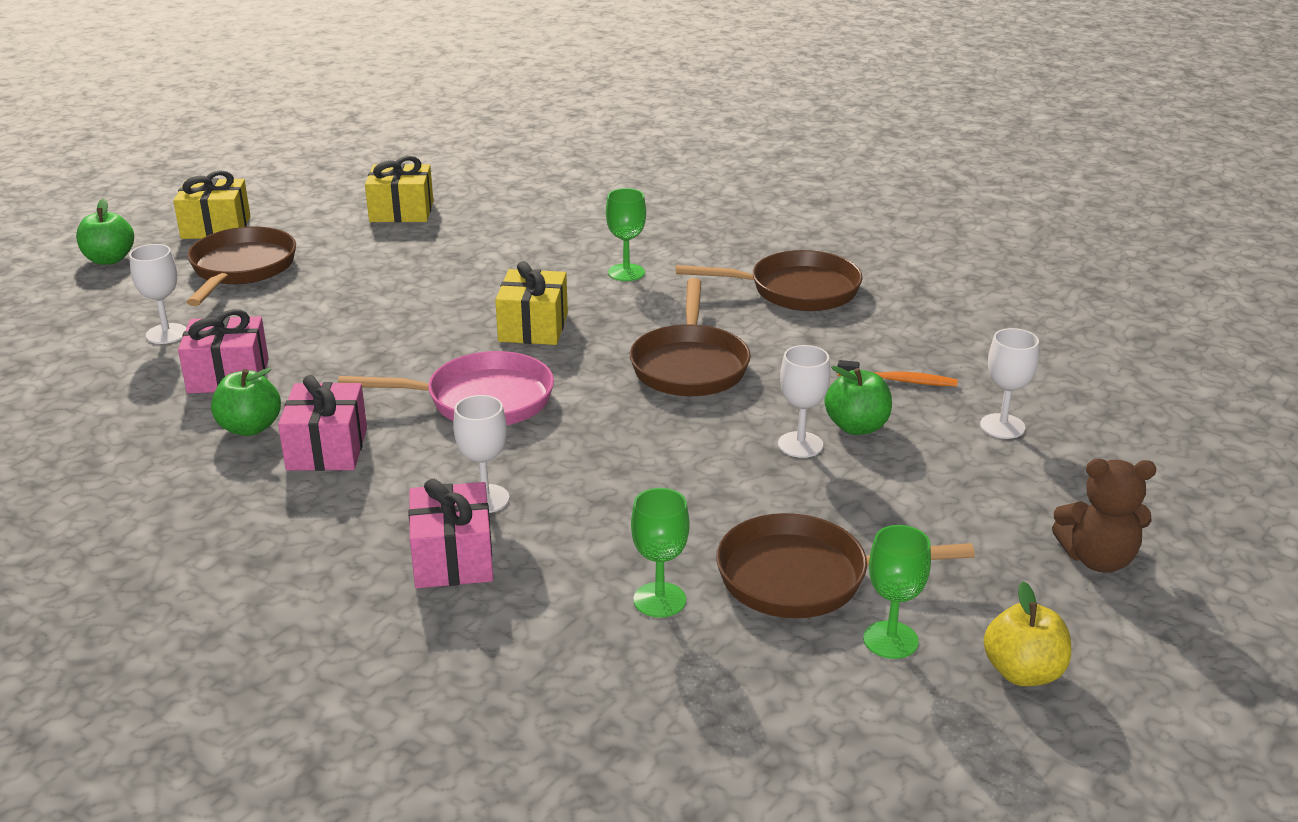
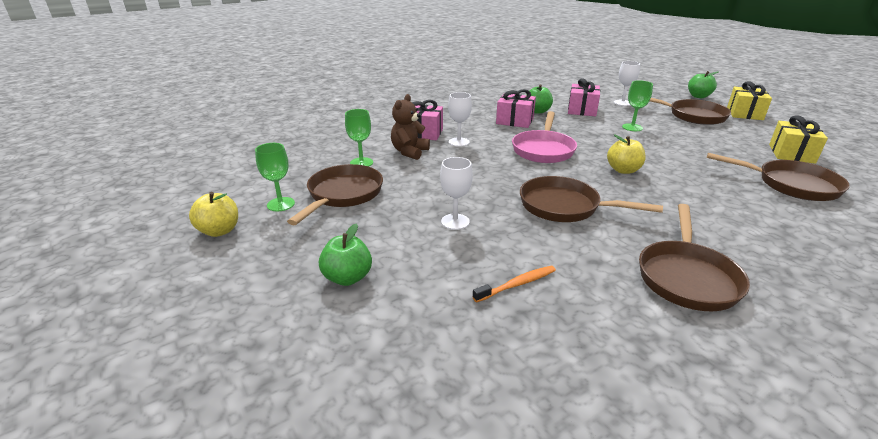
camera: 110 degrees right, 0 degrees up
yellow gift [495,261,568,345] -> yellow apple [607,134,646,174]
green goblet [606,188,646,281] -> green goblet moved to [622,80,653,131]
green apple [825,366,892,435] -> green apple moved to [319,223,372,286]
orange toothbrush [838,360,958,386] -> orange toothbrush turned 150 degrees counterclockwise [473,266,556,302]
white goblet [980,328,1039,439] -> none
brown teddy bear [1052,459,1157,573] -> brown teddy bear moved to [391,94,430,160]
none -> brown pan [707,153,850,201]

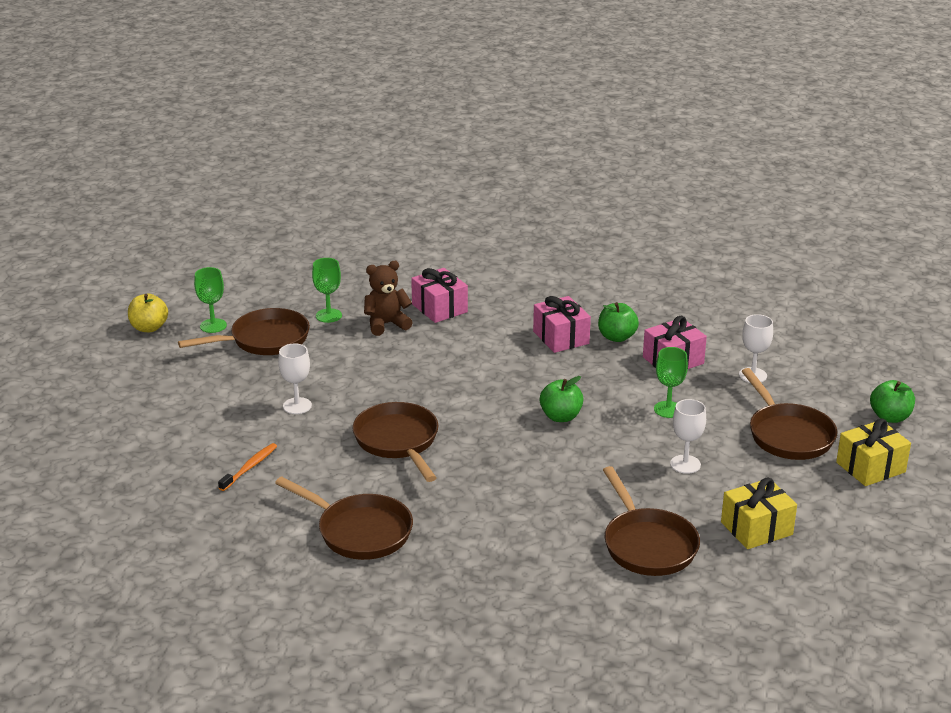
camera: 45 degrees right, 0 degrees up
green apple [319,223,372,286] -> green apple moved to [540,376,584,422]
white goblet [448,92,472,147] -> white goblet moved to [670,399,706,474]
orange toothbrush [473,266,556,302] -> orange toothbrush turned 75 degrees counterclockwise [218,443,277,491]
pink pan [512,111,577,163] -> none
yellow apple [607,134,646,174] -> none
brown pan [639,204,750,311] -> brown pan turned 120 degrees counterclockwise [275,477,413,560]

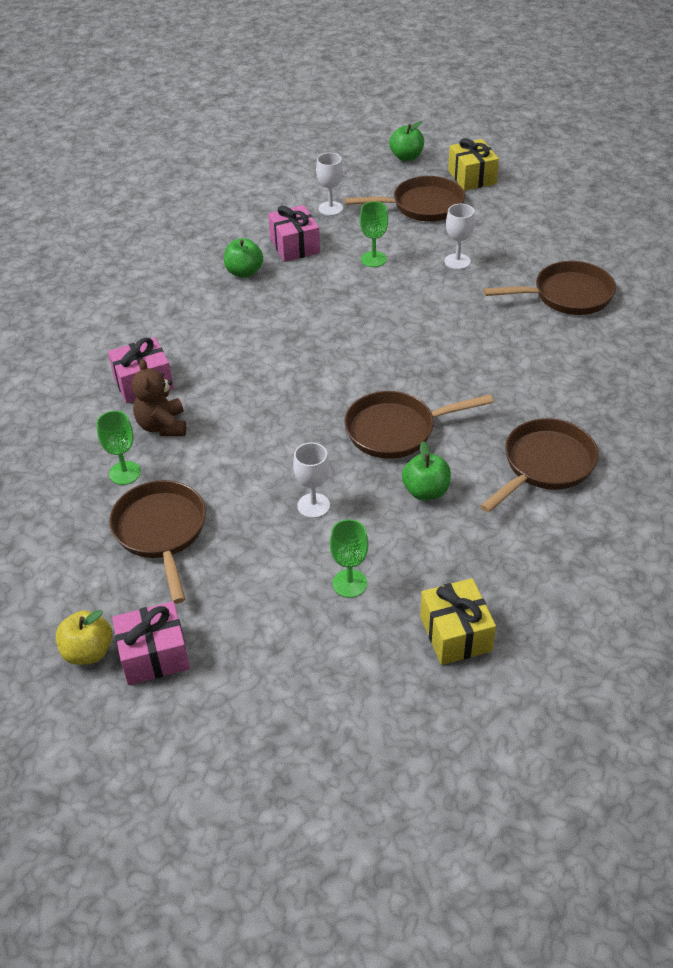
camera: 80 degrees left, 15 degrees up
green goblet [194,267,227,333] -> green goblet moved to [330,519,368,598]
orange toothbrush [218,443,277,491] -> none
pink gift [533,296,591,353] -> pink gift moved to [112,601,190,685]
green apple [540,376,584,422] -> green apple moved to [402,441,451,500]
yellow gift [721,478,797,549] -> yellow gift moved to [420,578,496,665]

